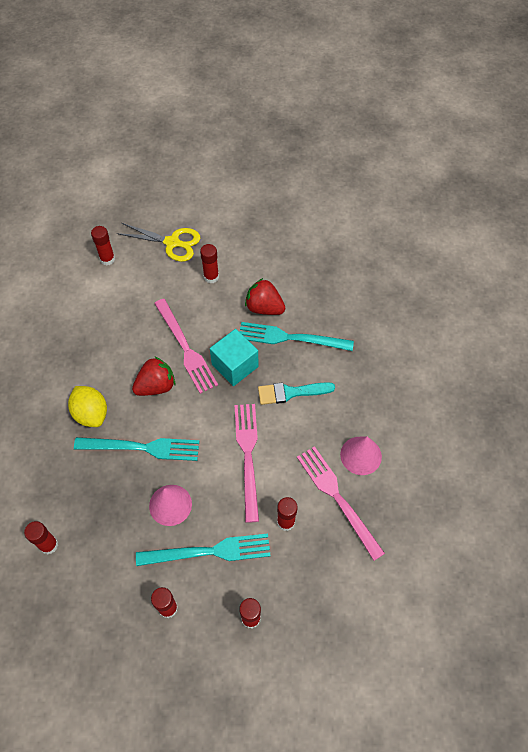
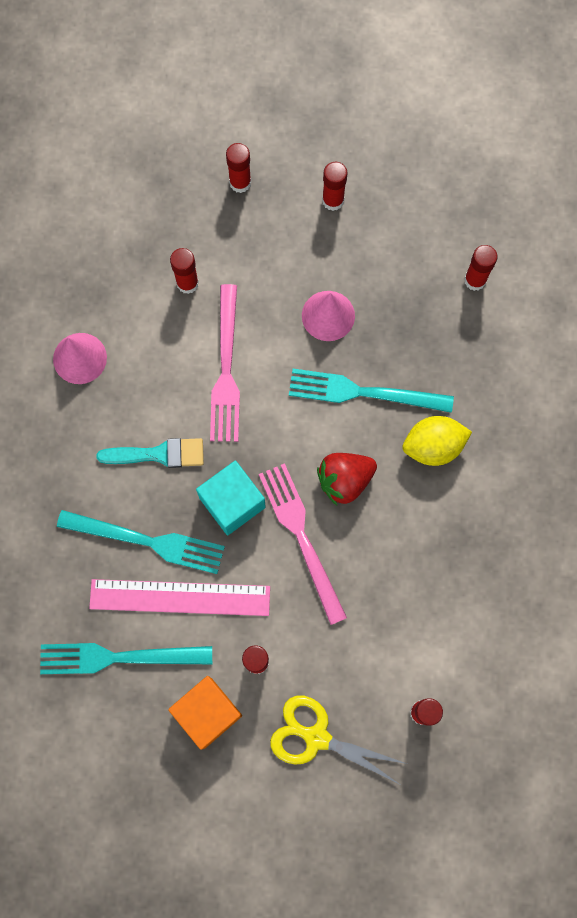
camera: 175 degrees left, 15 degrees up
yellow lemon [68,386,107,427] -> yellow lemon turned 75 degrees counterclockwise [403,416,472,466]
turquoise fork [136,533,270,566] -> turquoise fork moved to [40,643,212,674]
red strawberry [245,278,285,315] -> pink ruler [89,579,270,616]
pink fork [297,446,385,561] -> none
none -> orange cube [168,676,242,750]

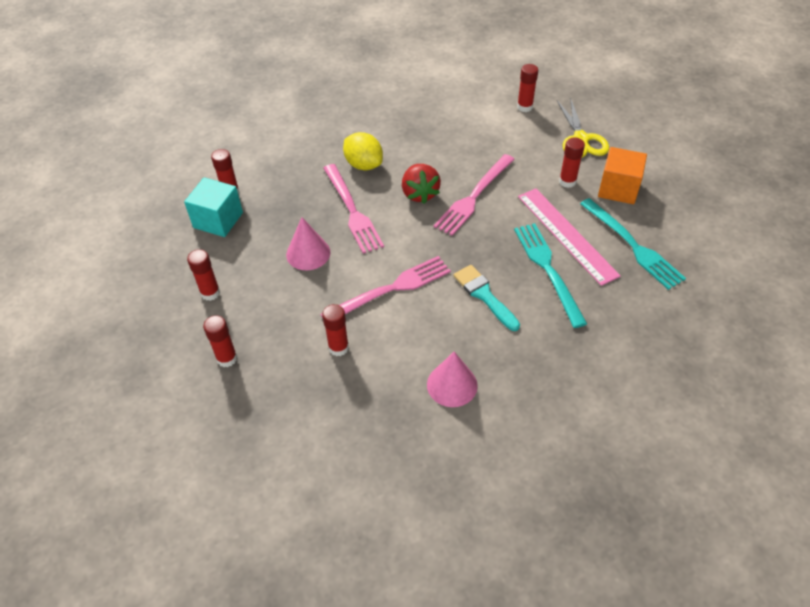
camera: 120 degrees left, 25 degrees down
turquoise cube [196,461,266,536] -> turquoise cube moved to [184,177,243,237]
turquoise fork [289,369,454,413] -> pink fork [323,164,384,254]
red strawberry [317,453,377,505] -> red strawberry turned 45 degrees clockwise [402,164,441,204]

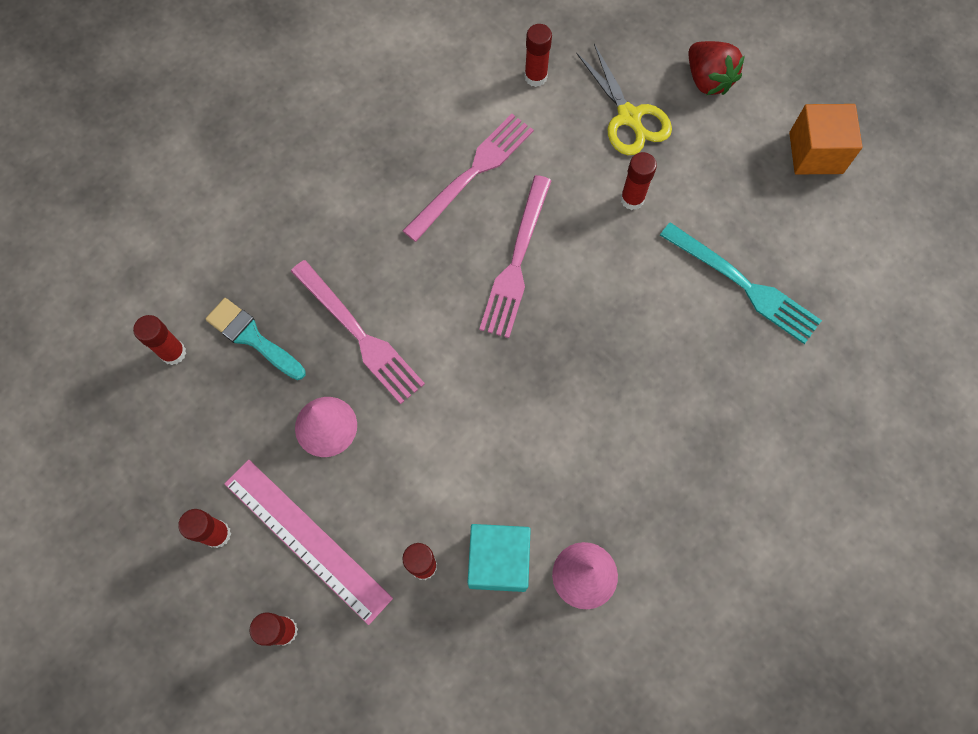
camera: 20 degrees left, 20 degrees up
turquoise cube [184,177,243,237] -> turquoise cube moved to [468,524,531,592]
pink fork [320,256,451,318] -> pink fork moved to [403,114,534,242]
yellow lemon [343,132,383,170] -> none
red strawberry [402,164,441,204] -> red strawberry moved to [688,41,745,95]
turquoise brush [453,265,520,331] -> turquoise brush moved to [205,298,306,380]
turquoise fork [514,223,587,328] -> none
pink ruler [518,188,621,286] -> pink ruler moved to [224,460,393,625]
orange cube [598,147,647,204] -> orange cube moved to [789,104,862,174]

